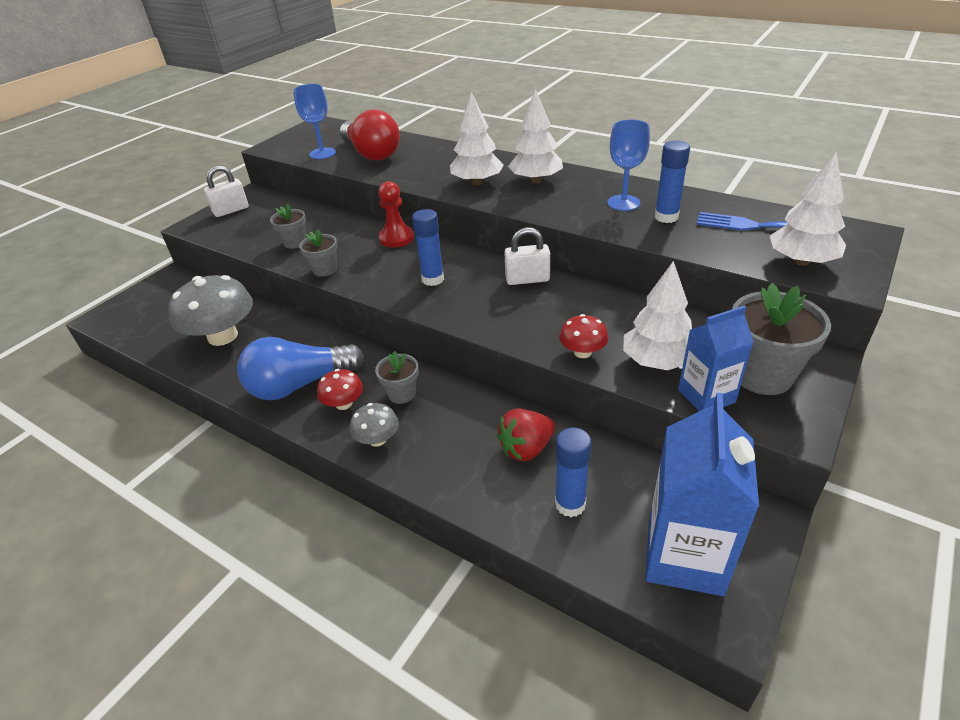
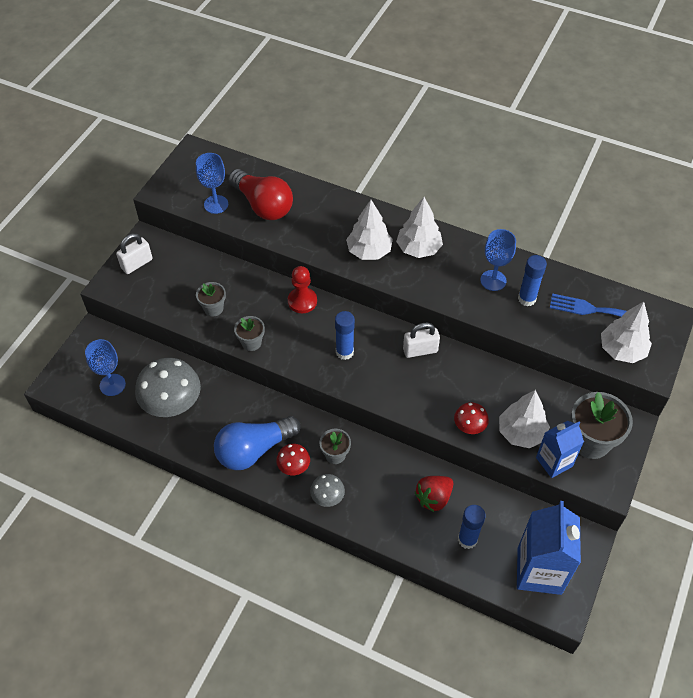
camera: 10 degrees left, 15 degrees up
none -> blue goblet [85,339,126,396]

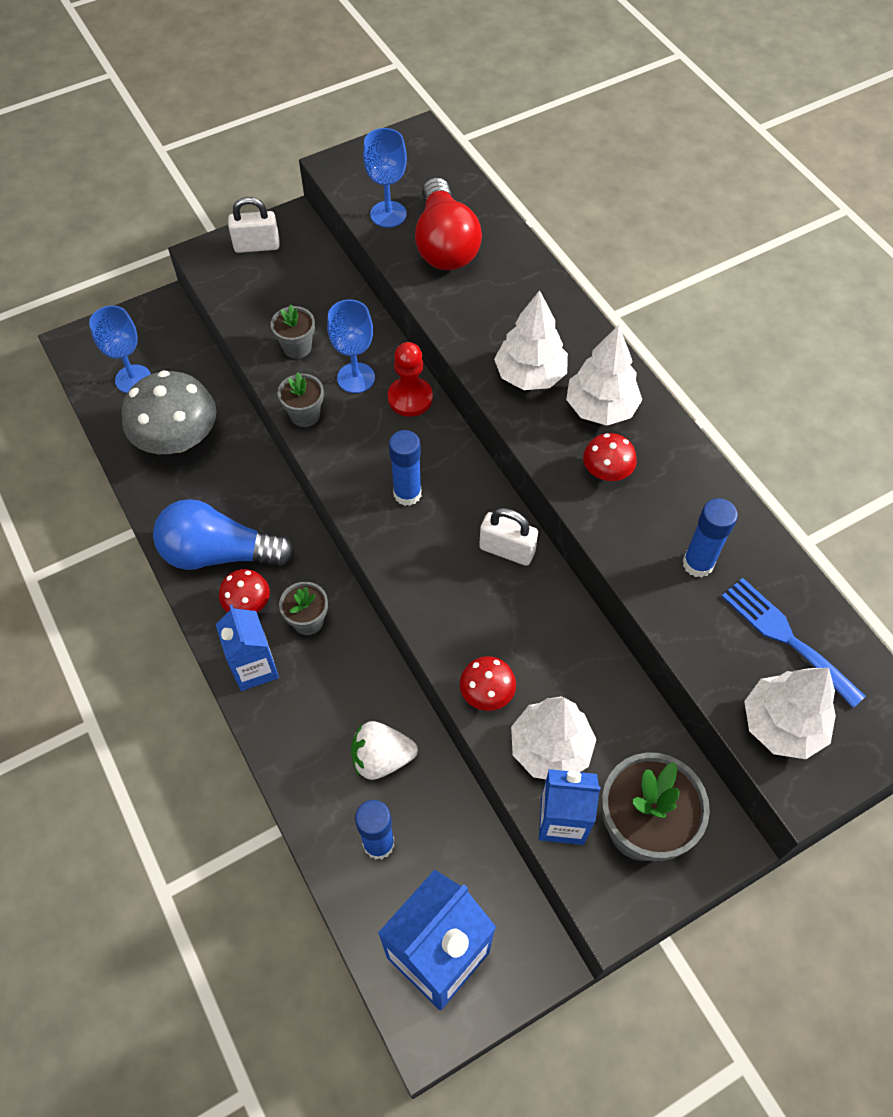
camera: 35 degrees right, 5 degrees up
grey mushroom [310,474,345,507] -> blue carton [216,605,279,691]
red strawberry [415,476,453,512] -> white strawberry [351,721,418,780]
blue goblet [480,229,516,291] -> blue goblet moved to [327,300,375,393]
none -> red mushroom [583,433,637,481]

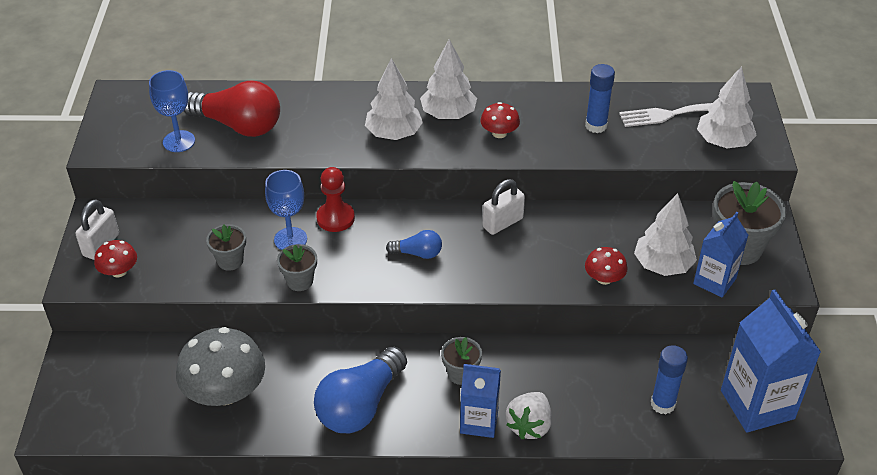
camera: 60 degrees left, 15 degrees down
blue goblet [89,305,151,393] -> none
red mushroom [219,569,270,612] -> red mushroom moved to [94,240,137,278]
white strawberry [351,721,418,780] -> white strawberry moved to [506,392,552,439]
blue glue stick [389,430,421,506] -> blue light bulb [386,230,442,259]
blue fork [721,578,866,708] -> white fork [619,103,712,127]

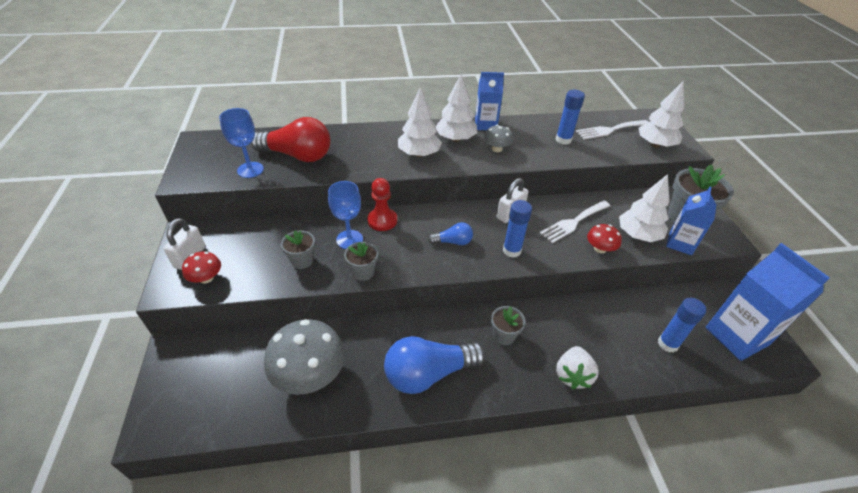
camera: 10 degrees left, 0 degrees up
blue light bulb [314,346,407,433] -> blue light bulb turned 45 degrees clockwise [384,336,486,394]
blue carton [460,364,501,438] -> blue carton moved to [475,72,504,130]
red mushroom [480,102,520,138] -> grey mushroom [484,125,513,152]
none -> blue glue stick [503,200,532,258]
none -> white fork [540,200,610,243]

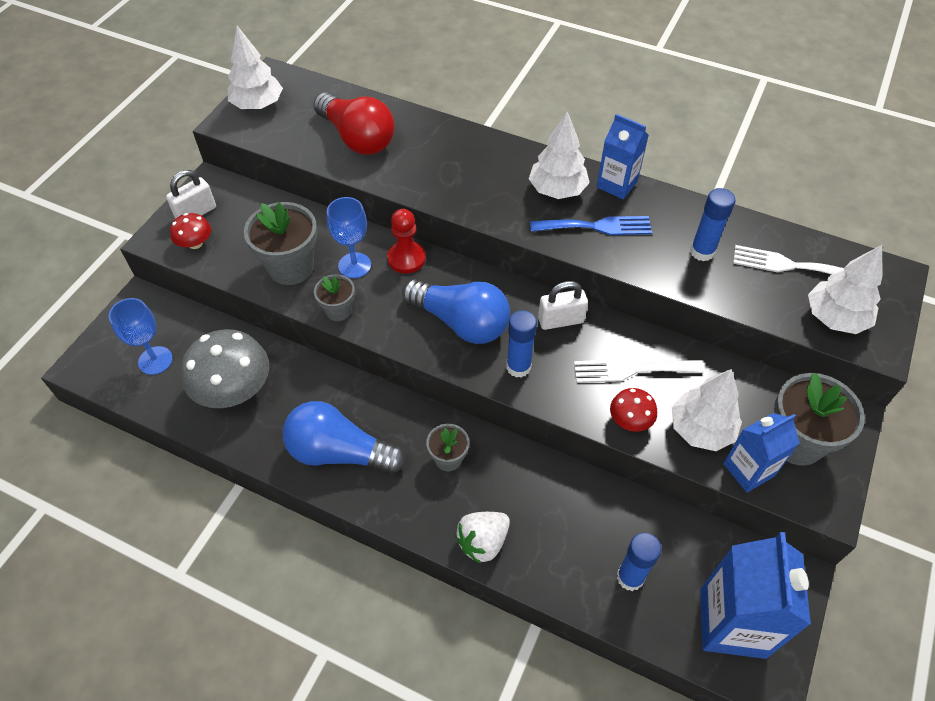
camera: 35 degrees right, 10 degrees up
blue goblet [219,108,264,178] -> blue goblet moved to [109,298,173,375]
grey flower pot [281,230,315,269] -> grey flower pot [244,202,317,285], size x1.80
white tree [398,87,442,157] -> white tree moved to [227,26,283,109]
blue light bulb [428,222,473,245] -> blue light bulb [402,279,510,344], size x2.02
grey mushroom [484,125,513,152] -> blue fork [530,216,652,235]

